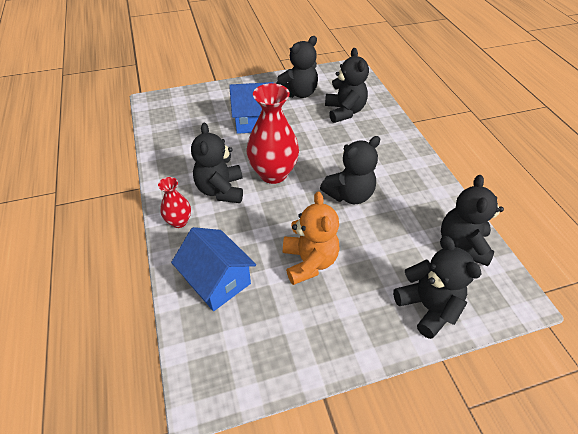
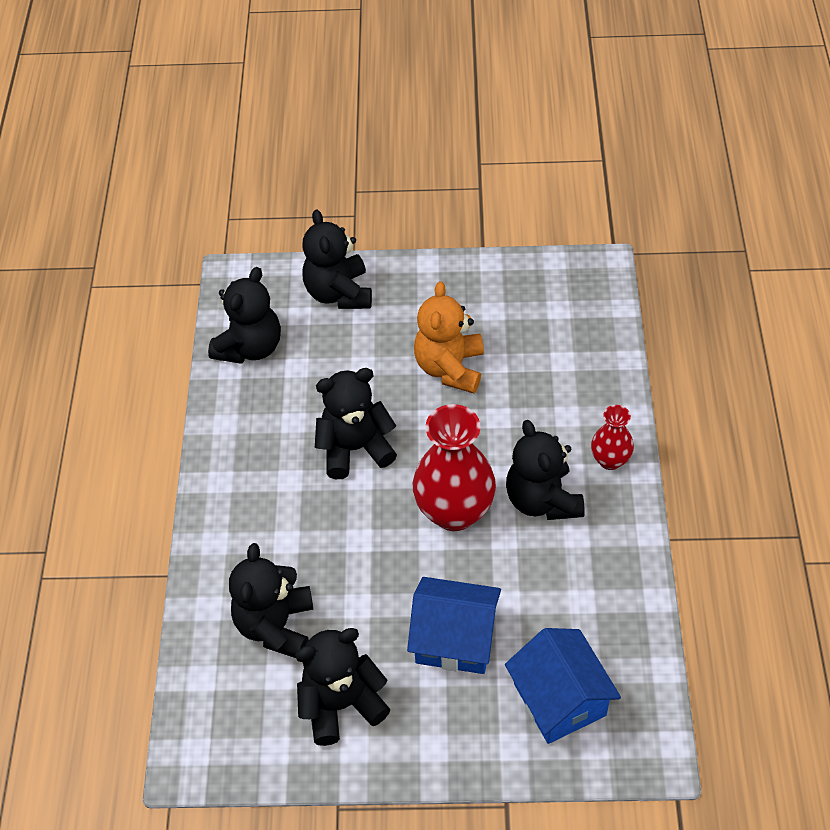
camera: 160 degrees left, 5 degrees up
blue house [171,227,256,311] -> blue house moved to [505,628,621,744]
black teddy bear [191,123,243,203] -> black teddy bear turned 150 degrees clockwise [506,420,585,520]

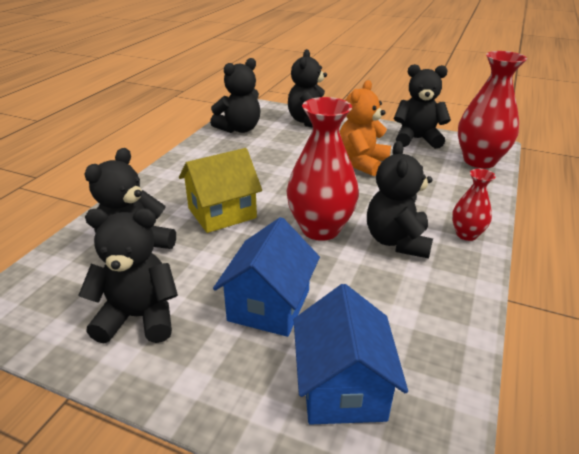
camera: 20 degrees right, 20 degrees down
black teddy bear [315,368,397,479] -> black teddy bear moved to [394,64,451,149]
blue house [407,577,501,674] -> blue house turned 75 degrees clockwise [213,217,320,337]
none -> yellow house [179,148,262,233]
none -> red vase [458,51,527,168]

